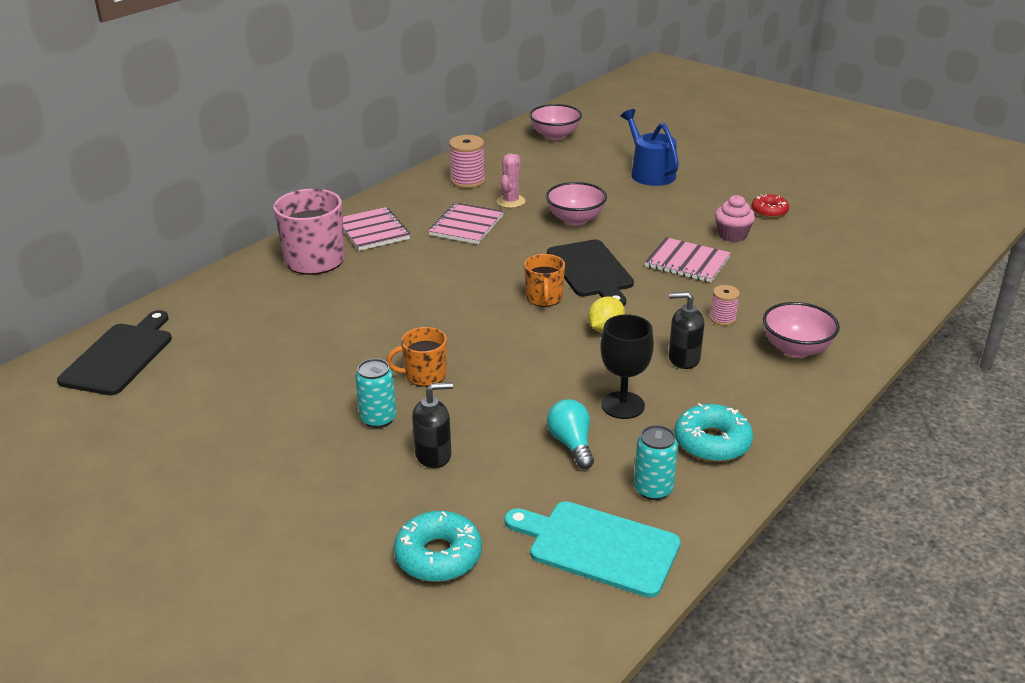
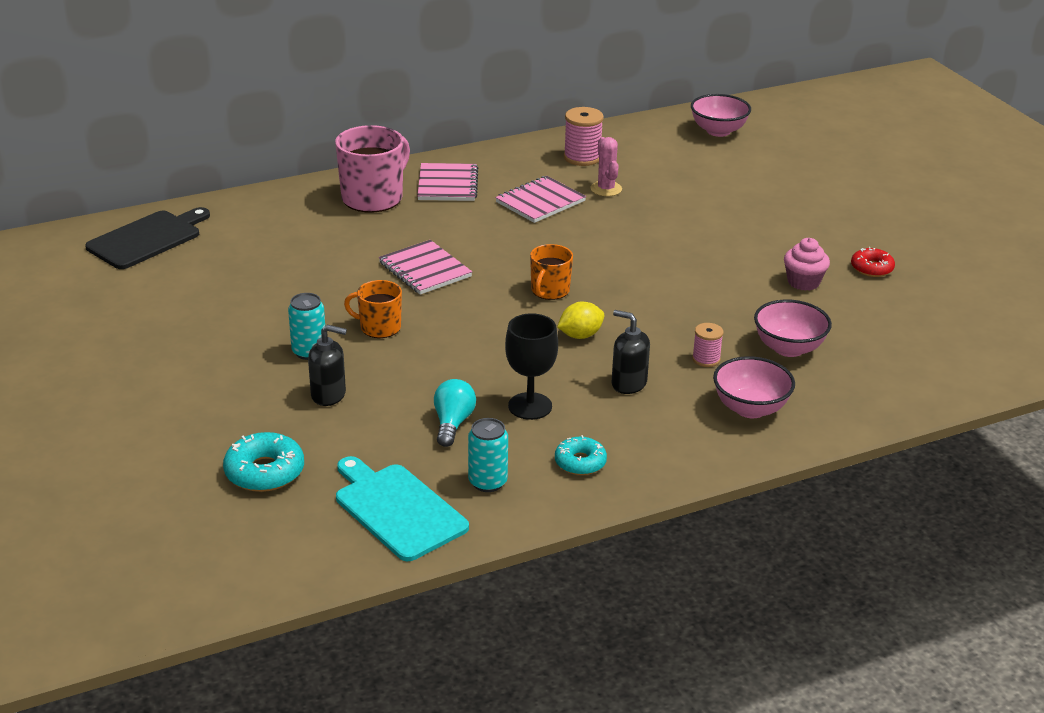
camera: 25 degrees right, 0 degrees up
pink cactus [497,153,525,208] -> pink cactus turned 60 degrees counterclockwise [590,137,622,196]
pink bowl [546,182,607,226] -> pink bowl moved to [754,299,832,357]
black cutting board [547,240,634,306] -> none
blue watering can [621,109,679,186] -> none
pink notebook [645,237,731,283] -> pink notebook moved to [379,240,472,295]
turquoise donut [674,403,753,462] -> turquoise donut [555,435,607,475], size x0.66

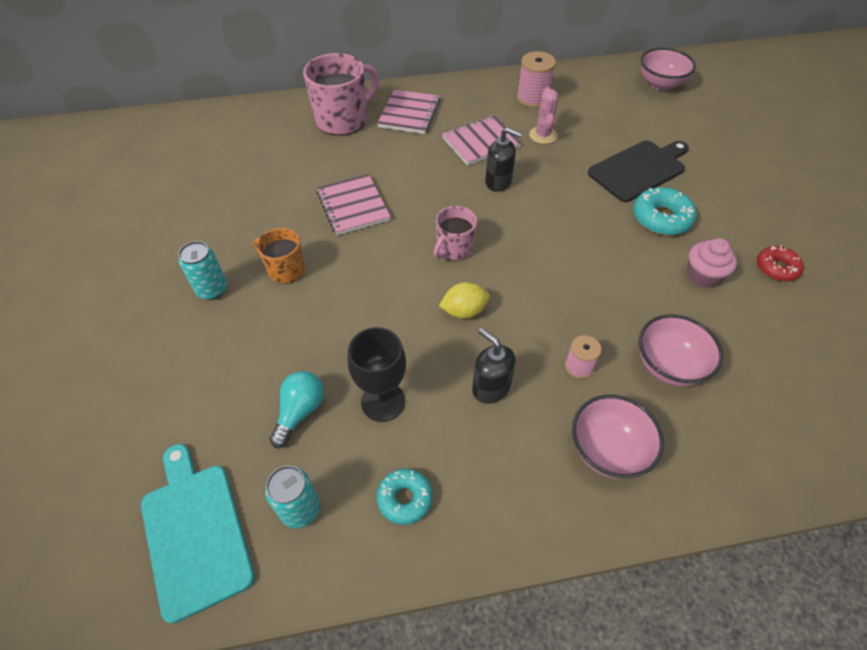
camera: 15 degrees right, 20 degrees up
black cutting board [85,207,210,269] -> black cutting board moved to [588,140,689,202]
turquoise donut [223,432,304,492] -> turquoise donut moved to [633,187,697,235]
black soap dispenser [308,324,347,406] -> black soap dispenser moved to [485,127,522,192]
orange mug [530,244,573,300] -> pink mug [434,206,477,261]

